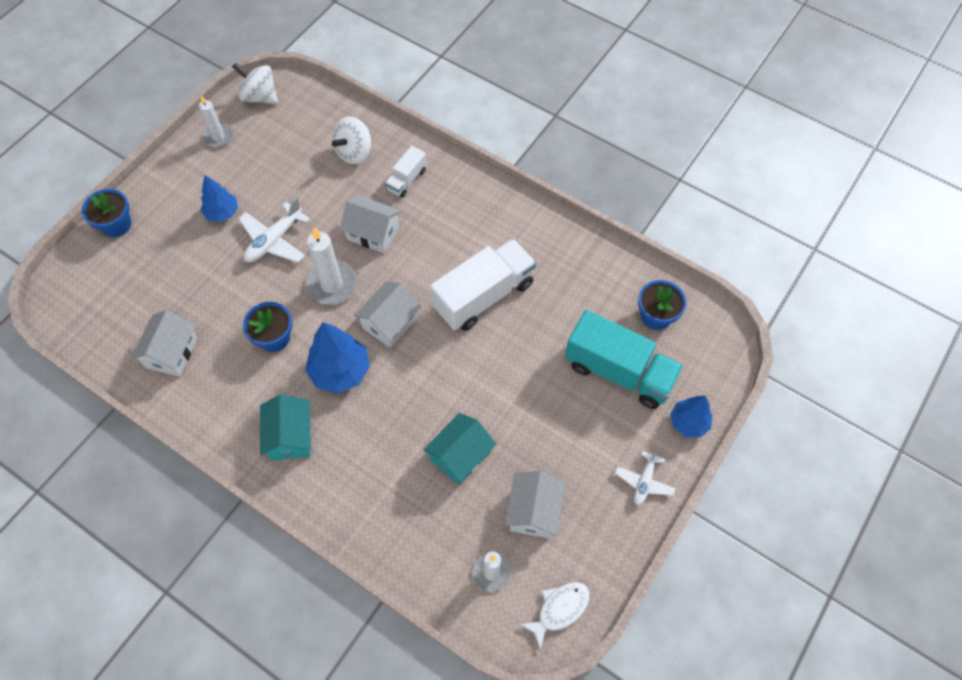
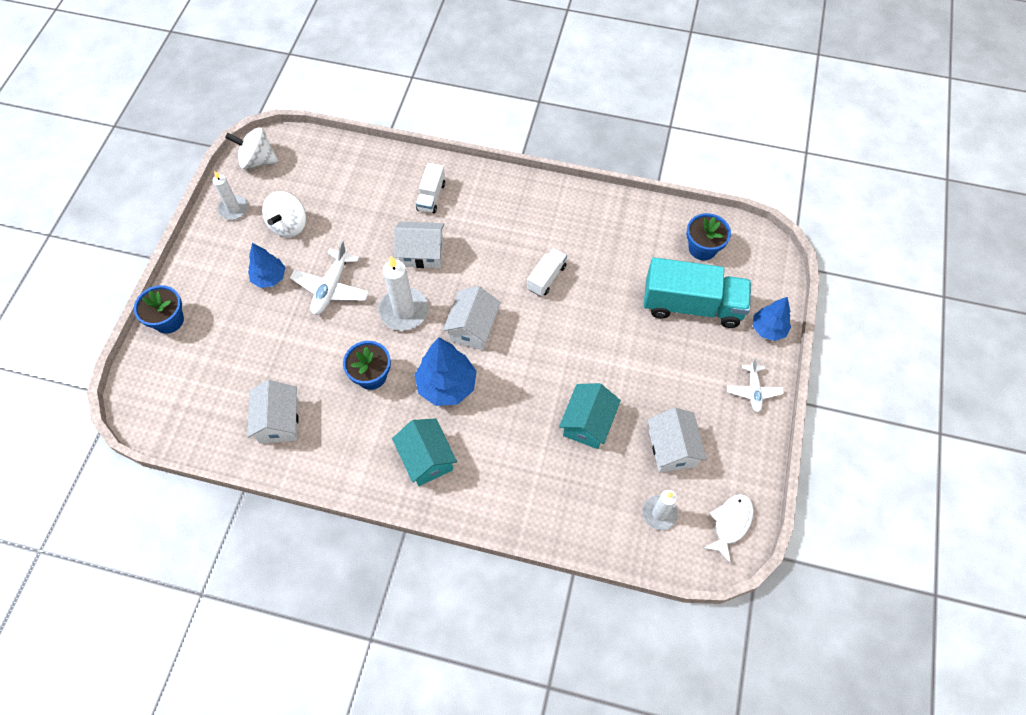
camera: 20 degrees left, 0 degrees up
white spinning top [332,116,371,164] -> white spinning top moved to [262,191,306,237]
white truck [430,239,536,331] -> white truck [527,248,567,296], size x0.50

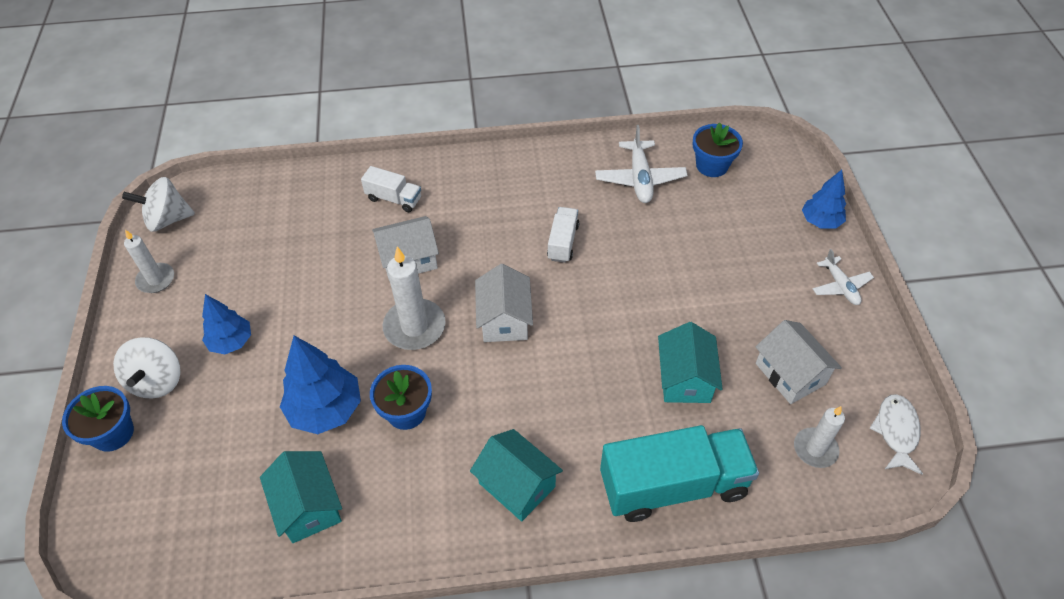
camera: 20 degrees left, 10 degrees down
white house [247,380,299,444] -> turquoise house [260,451,342,543]
white spinning top [262,191,306,237] -> white spinning top moved to [113,337,180,399]
white plane [290,240,369,315] -> white plane moved to [595,125,688,203]
blue tree [414,337,477,406] -> blue tree moved to [280,336,361,434]
white truck [416,163,445,214] -> white truck turned 60 degrees counterclockwise [361,166,421,212]
turquoise truck [643,258,751,328] -> turquoise truck moved to [600,425,759,522]

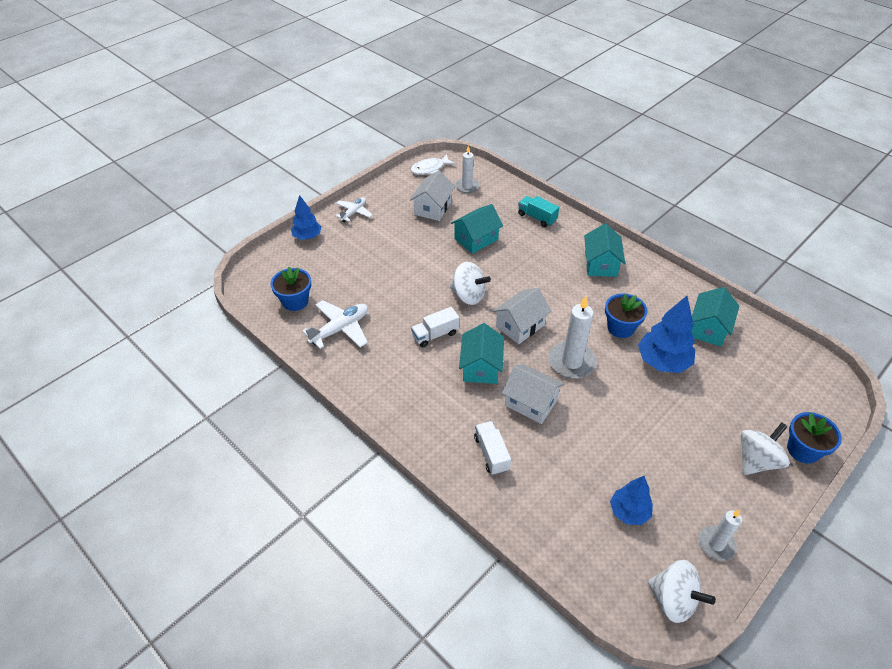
camera: 130 degrees left, 5 degrees down
blue tree [202,294,251,354] -> blue tree moved to [610,476,653,525]
turquoise truck [600,425,759,522] -> turquoise truck [518,196,559,227], size x0.50
none -> white spinning top [450,262,491,305]
none -> turquoise house [459,323,504,384]

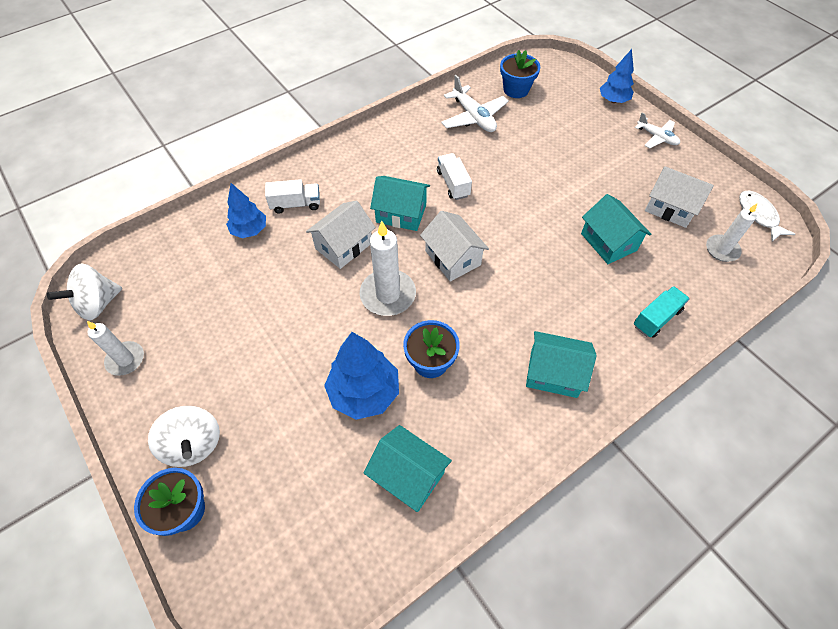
camera: 100 degrees right, 10 degrees up
white spinning top [450,262,491,305] -> none
blue tree [610,476,653,525] -> blue tree moved to [226,183,266,238]

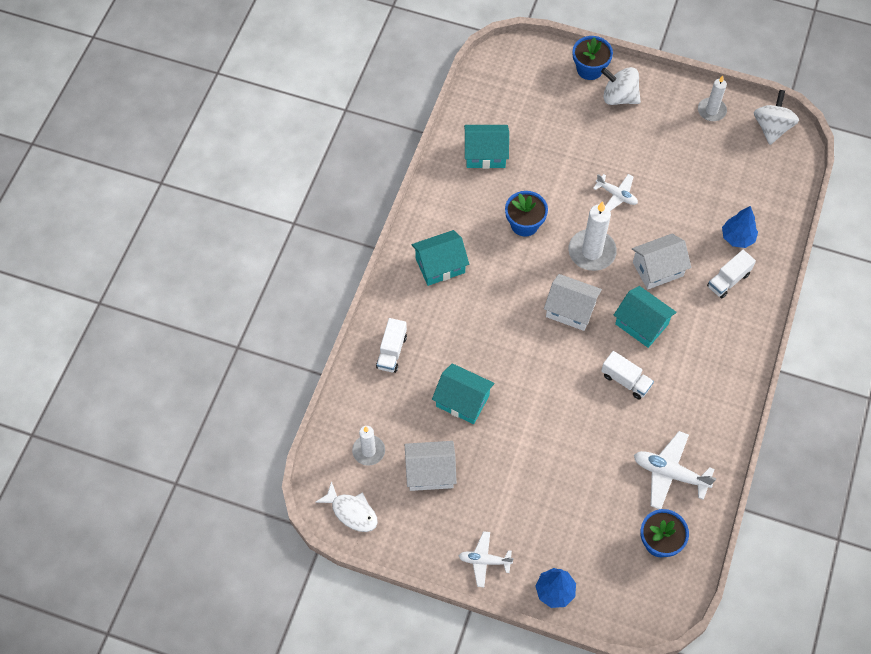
camera: 145 degrees right, 5 degrees up
white house [306,200,376,269] -> white house turned 60 degrees clockwise [632,234,691,290]
blue tree [324,332,399,420] -> none
turquoise house [370,176,430,231] -> turquoise house turned 60 degrees clockwise [614,286,677,348]
turquoise truck [634,286,690,338] -> white truck [376,318,407,373]
none -> white plane [593,174,638,211]

